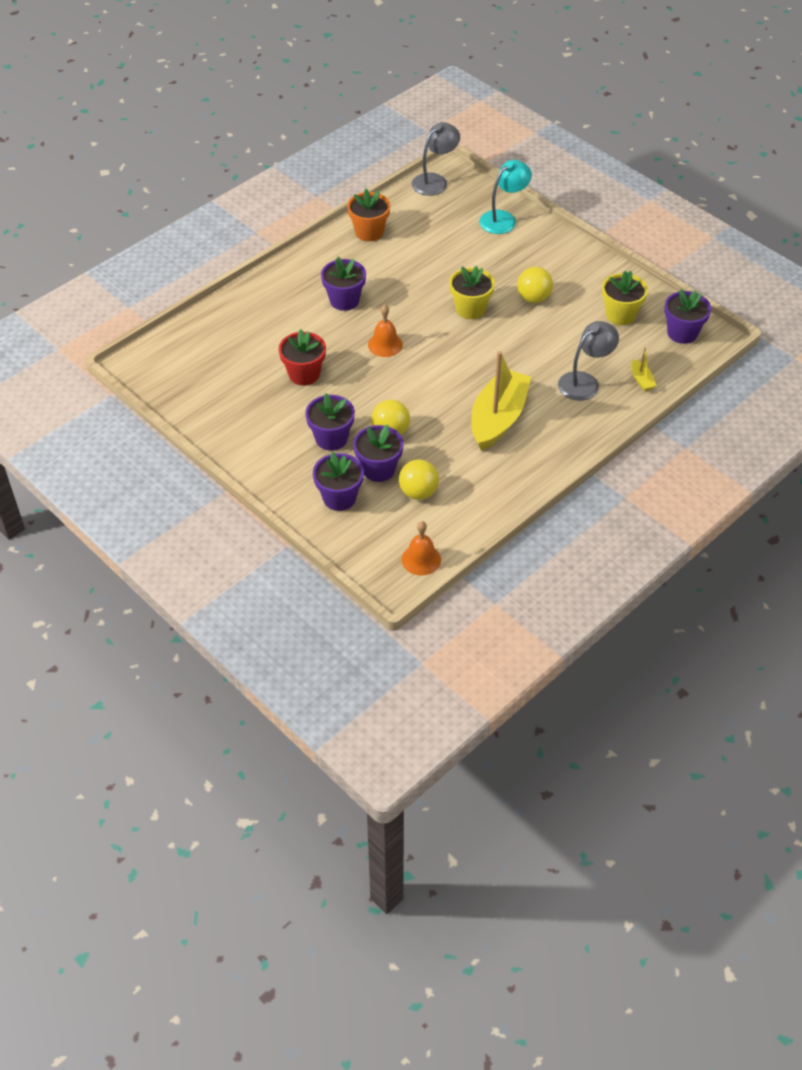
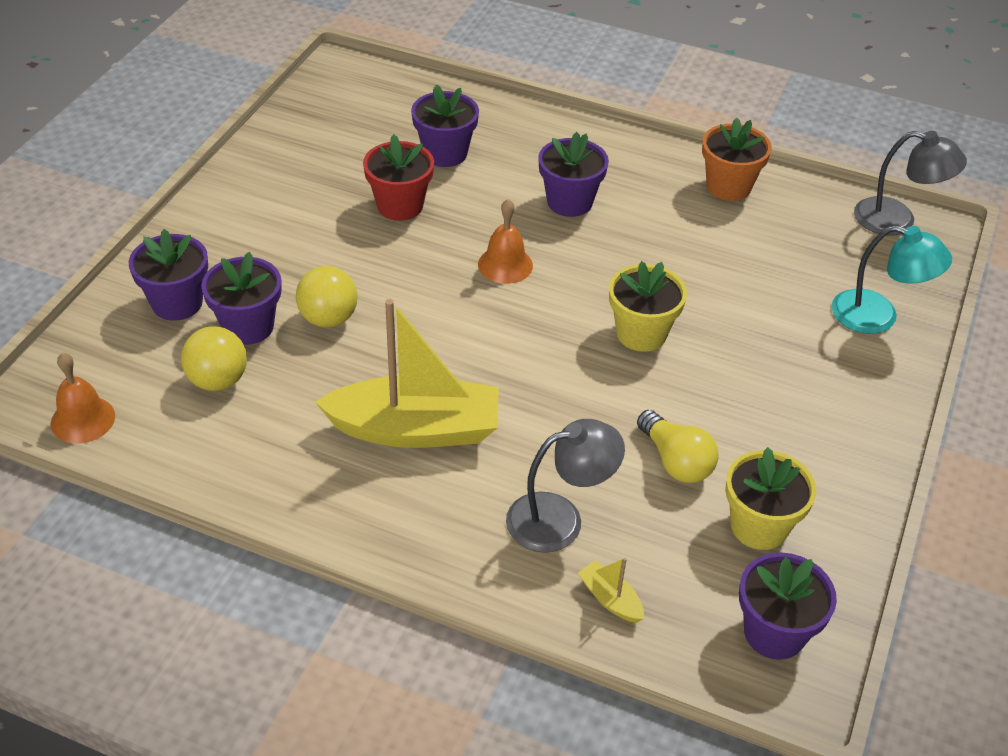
camera: 65 degrees right, 5 degrees down
purple flower pot [305,393,355,451] -> purple flower pot moved to [411,84,479,167]
yellow ball [517,267,553,303] -> none
grey lamp [558,321,619,401] -> grey lamp turned 45 degrees counterclockwise [506,419,625,553]
yellow boat [631,347,656,391] -> yellow boat turned 90 degrees clockwise [578,558,644,623]
none -> yellow light bulb [637,410,719,483]

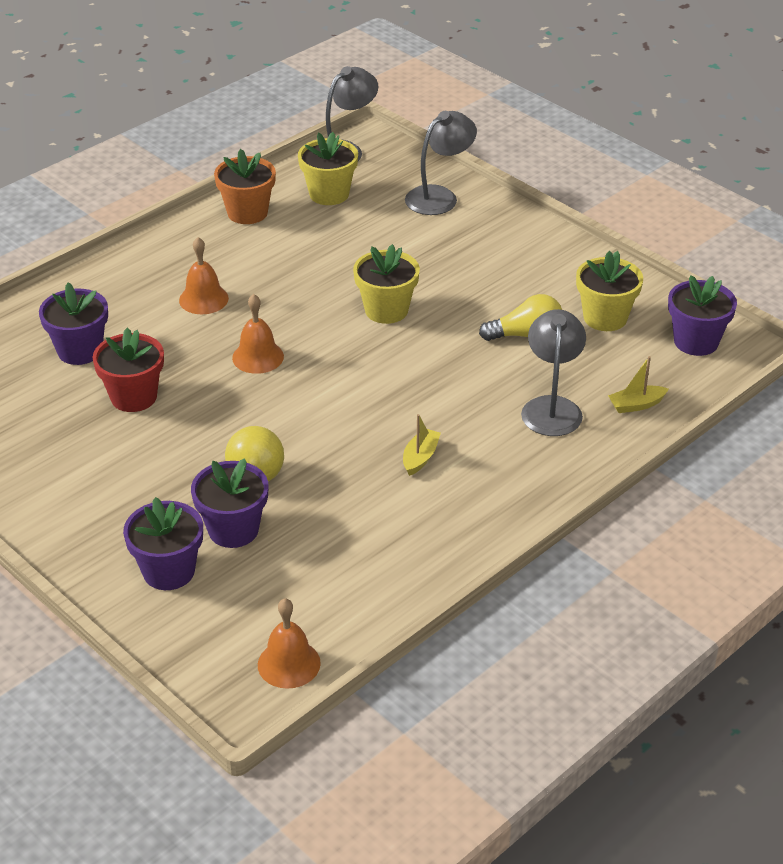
camera: 65 degrees left, 5 degrees down
yellow ball [181,326,247,391] -> none
yellow boat [315,299,499,448] -> yellow boat [403,414,441,476], size x0.41
purple flower pot [538,132,609,217] -> orange bell [179,237,229,314]
turquoise lamp [832,225,952,334] -> grey lamp [405,111,477,215]
none -> yellow flower pot [298,132,358,205]

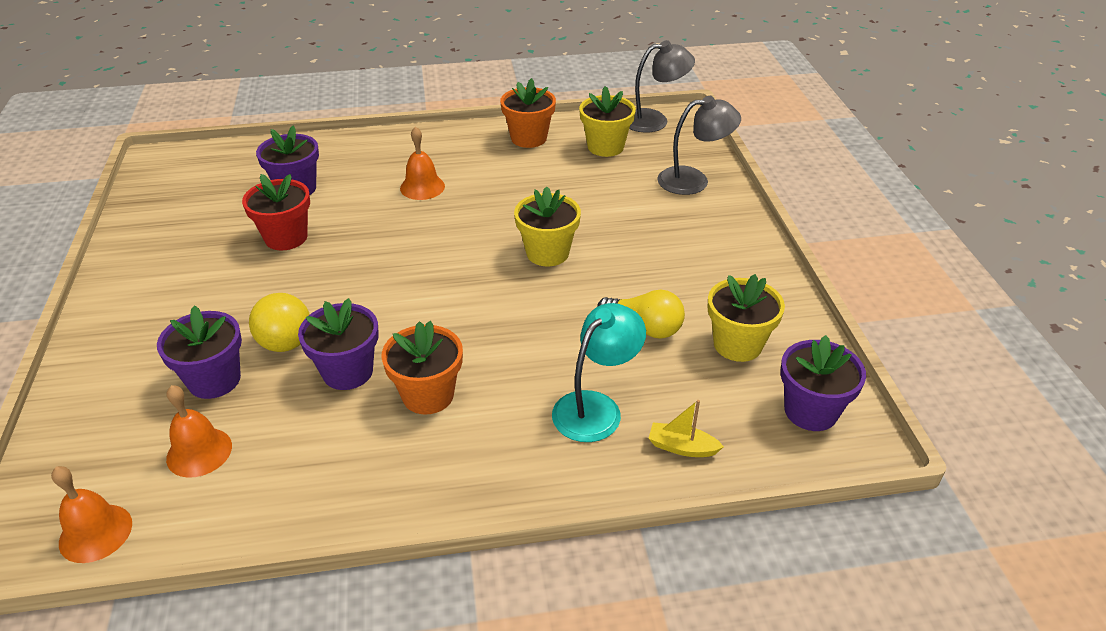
camera: 35 degrees right, 0 degrees up
purple flower pot [123,497,203,590] -> purple flower pot moved to [298,298,379,390]
orange bell [232,294,284,374] -> orange bell moved to [166,385,232,478]
yellow boat [403,414,441,476] -> orange flower pot [381,321,463,415]
grey lamp [521,309,586,436] -> turquoise lamp [552,303,646,442]

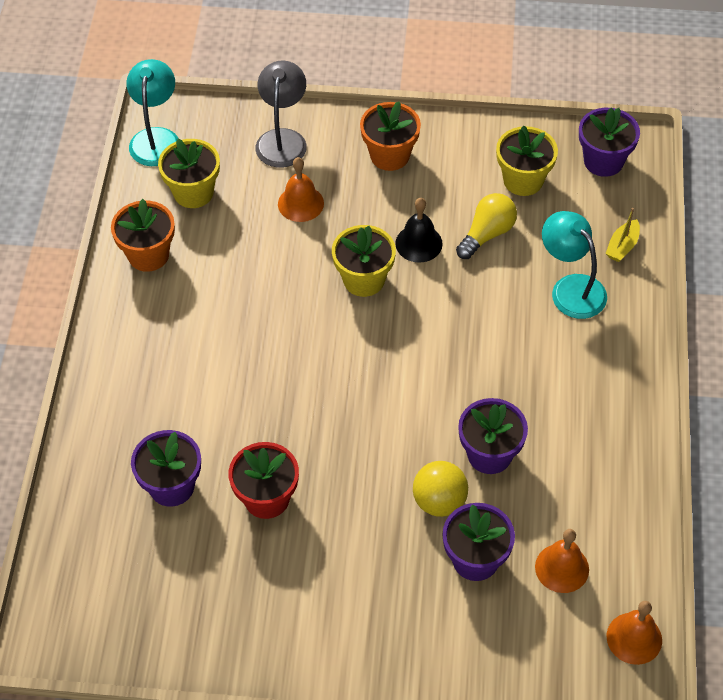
camera: 75 degrees left, 15 degrees up
orange flower pot [381,321,463,415] -> orange flower pot moved to [360,102,421,171]
orange bell [400,127,445,200] -> orange bell moved to [278,157,324,222]
grey lamp [629,40,695,133] -> turquoise lamp [126,59,179,166]
none -> black bell [395,198,443,263]

